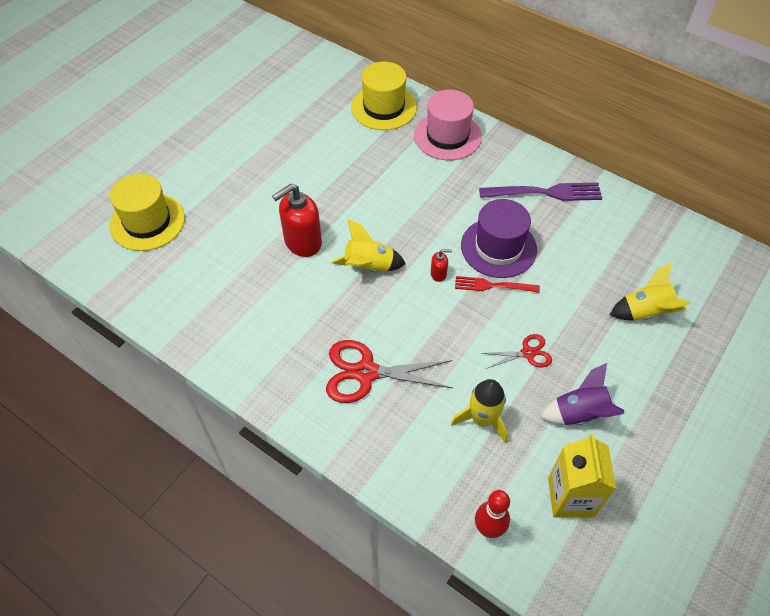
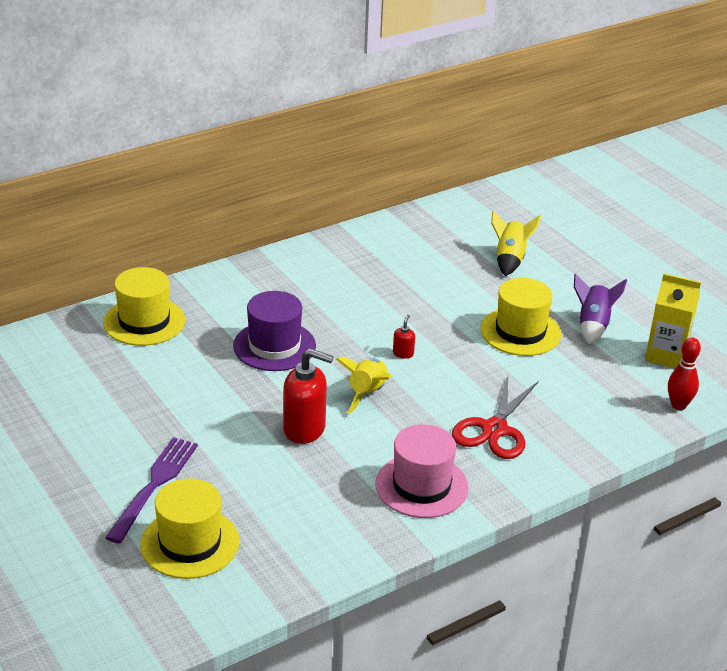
camera: 70 degrees left, 20 degrees down
red soap dispenser [272,184,322,257] -> red soap dispenser turned 60 degrees counterclockwise [283,349,333,444]
pink hat [414,90,482,160] -> pink hat moved to [375,424,469,518]
yellow rocket [451,379,508,443] -> none
red fork [455,276,540,293] -> none
purple hat [461,199,537,278] -> purple hat moved to [233,291,316,371]
purple fork [479,183,602,201] -> purple fork moved to [105,437,198,544]
red scissors [481,334,552,369] -> yellow hat [480,278,561,356]

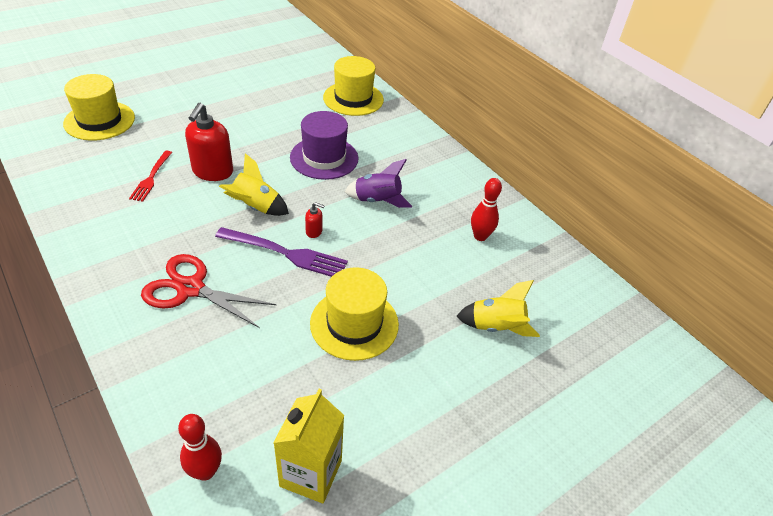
camera: 85 degrees right, 10 degrees up
purple fork [105,437,198,544] -> purple fork moved to [215,227,348,277]
pink hat [375,424,469,518] -> none
purple rocket [574,273,627,345] -> purple rocket moved to [345,159,412,208]
none -> red fork [129,151,172,202]
none -> red bowling pin [471,178,502,241]

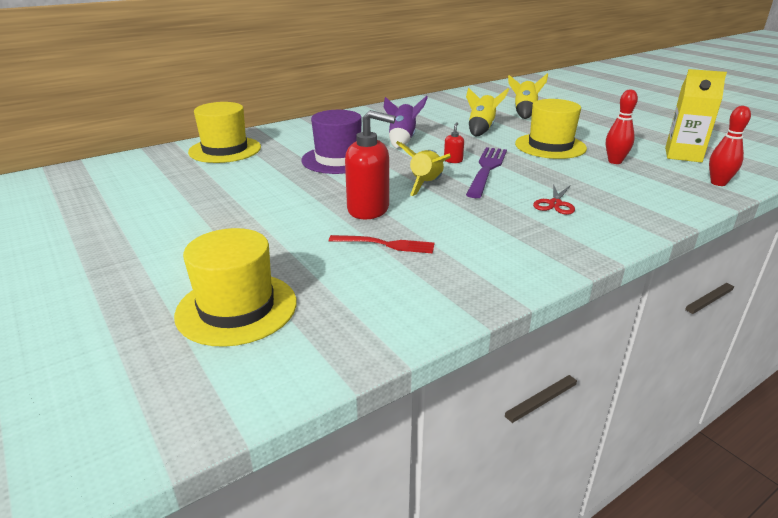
camera: 85 degrees left, 15 degrees down
red scissors [141,254,277,328] -> red scissors [533,184,575,215], size x0.55
red bowling pin [471,178,502,241] -> red bowling pin moved to [606,90,638,164]
none -> yellow rocket [466,88,509,136]

